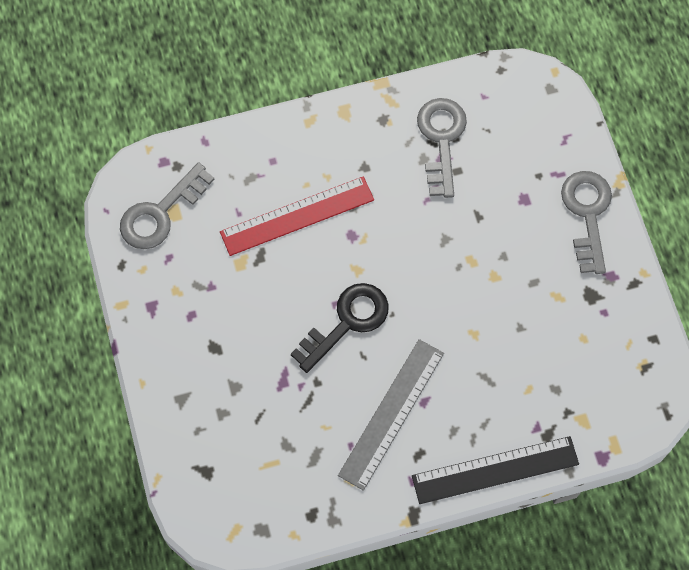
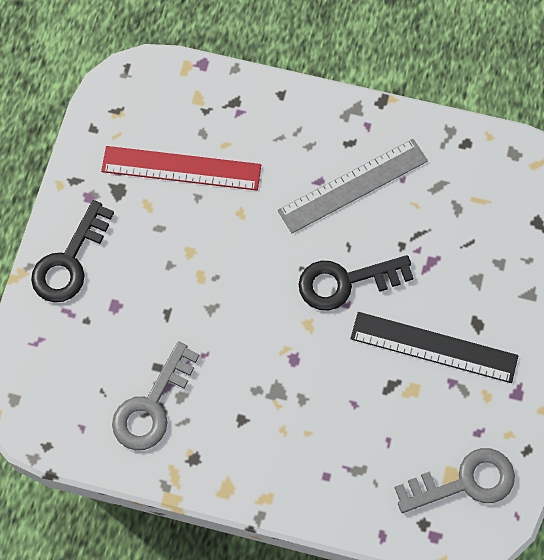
camera: 150 degrees left, 0 degrees up
red ruler [220,176,374,256] -> red ruler moved to [101,146,261,190]
black ruler [412,436,579,504] -> black ruler moved to [350,312,518,383]
grey key [561,171,612,274] -> black key [31,200,114,302]

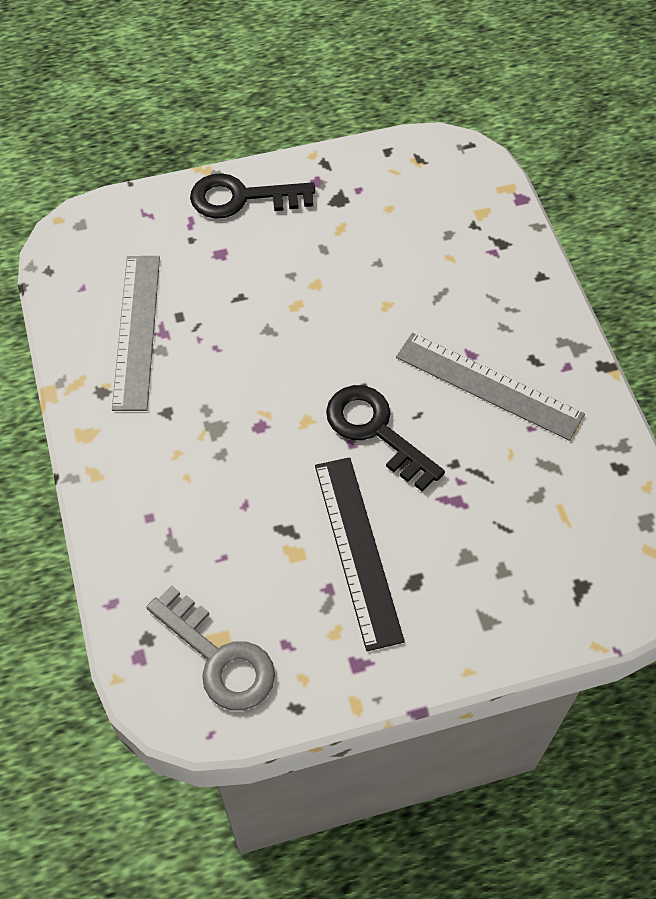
camera: 60 degrees right, 10 degrees down
red ruler [101,146,261,190] -> none
grey key [112,341,200,450] -> grey ruler [112,256,160,411]

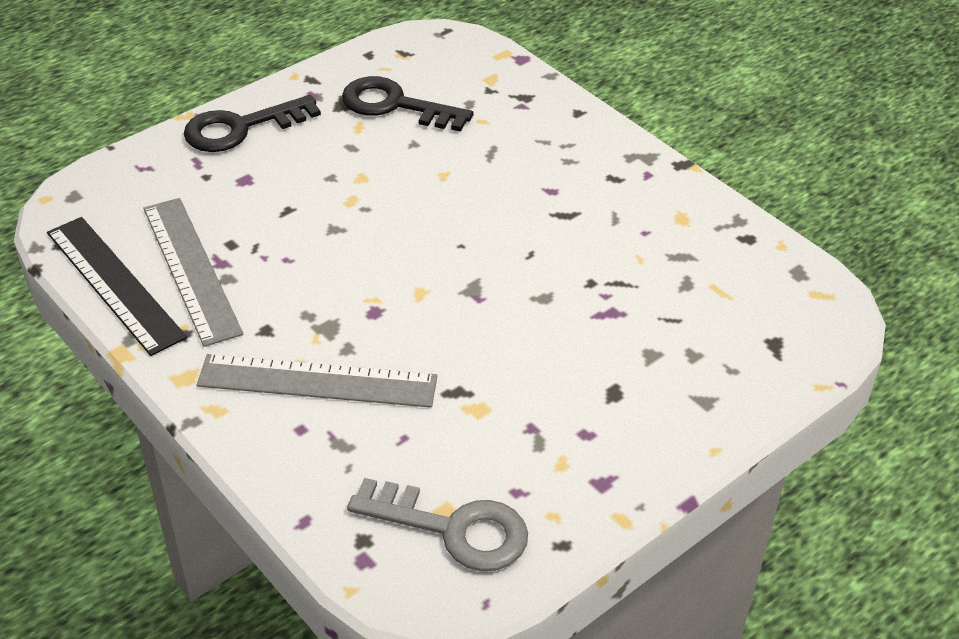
camera: 25 degrees left, 15 degrees down
black ruler [315,457,405,651] -> black ruler moved to [47,217,187,356]
black key [326,385,445,491] -> black key moved to [342,76,474,132]
grey ruler [396,333,585,441] -> grey ruler moved to [197,354,437,408]

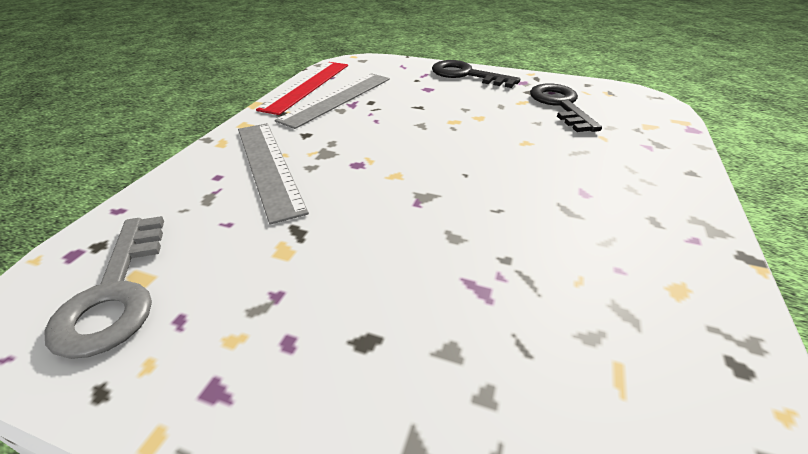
camera: 60 degrees right, 5 degrees down
black ruler [47,217,187,356] -> red ruler [256,62,348,115]

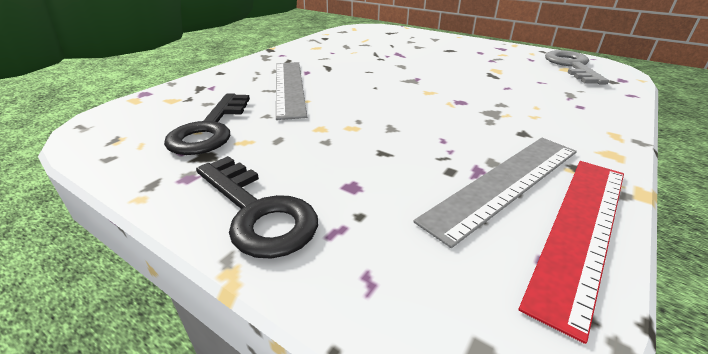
camera: 165 degrees left, 5 degrees down
grey ruler [238,123,309,225] -> grey ruler moved to [276,62,307,120]

